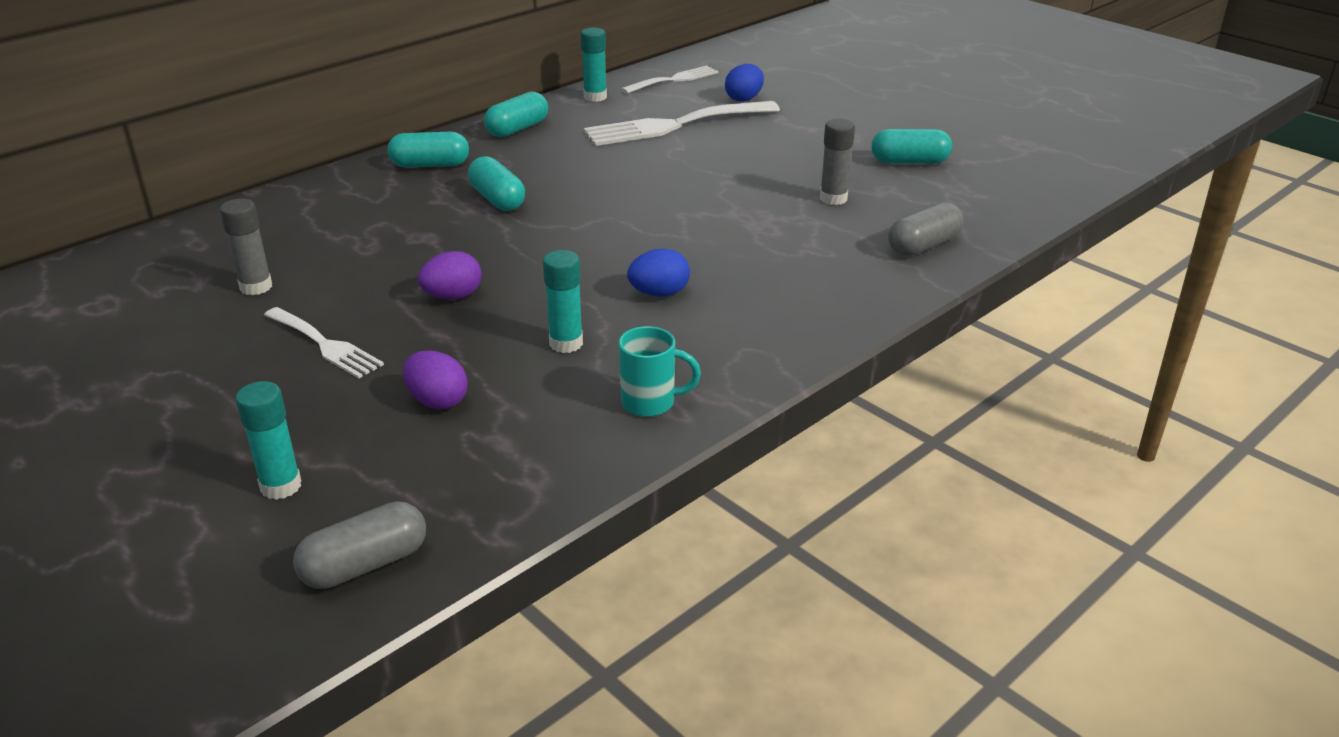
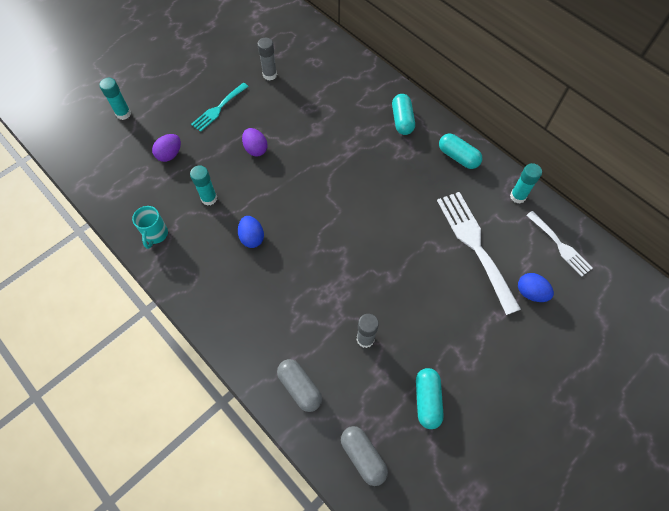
camera: 90 degrees right, 30 degrees up
white fork [264,307,384,379] -> turquoise fork [191,83,249,132]
grey capsule [293,501,426,589] -> grey capsule moved to [341,426,388,486]
turquoise capsule [468,156,525,211] -> none

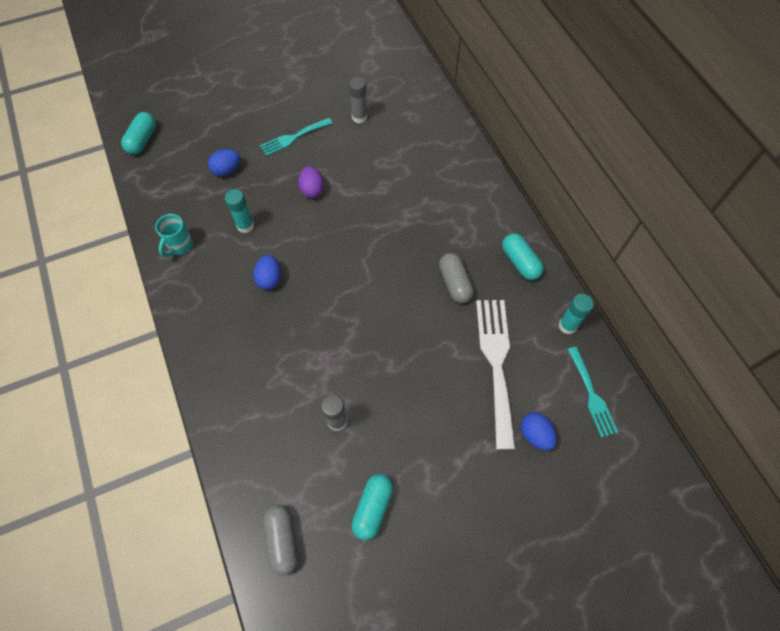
camera: 20 degrees right, 0 degrees up
turquoise glue stick [99,78,131,120] -> none
purple egg [152,134,181,162] -> blue egg [208,149,240,176]
grey capsule [277,359,322,412] -> grey capsule moved to [439,253,474,303]
turquoise capsule [392,94,415,135] -> turquoise capsule moved to [121,112,156,155]
white fork [526,211,593,277] -> turquoise fork [567,347,618,437]

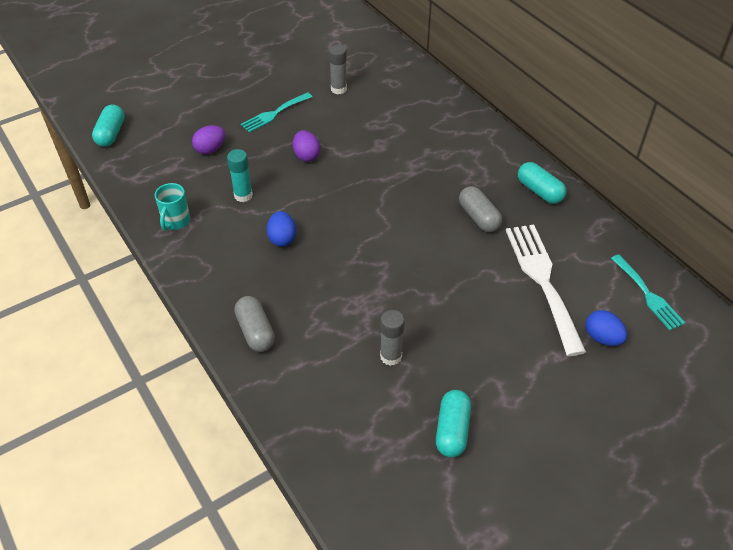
camera: 10 degrees left, 15 degrees down
blue egg [208,149,240,176] -> purple egg [192,125,225,154]
grey capsule [263,505,298,576] -> grey capsule moved to [234,296,275,352]
turquoise glue stick [558,294,594,334] -> none

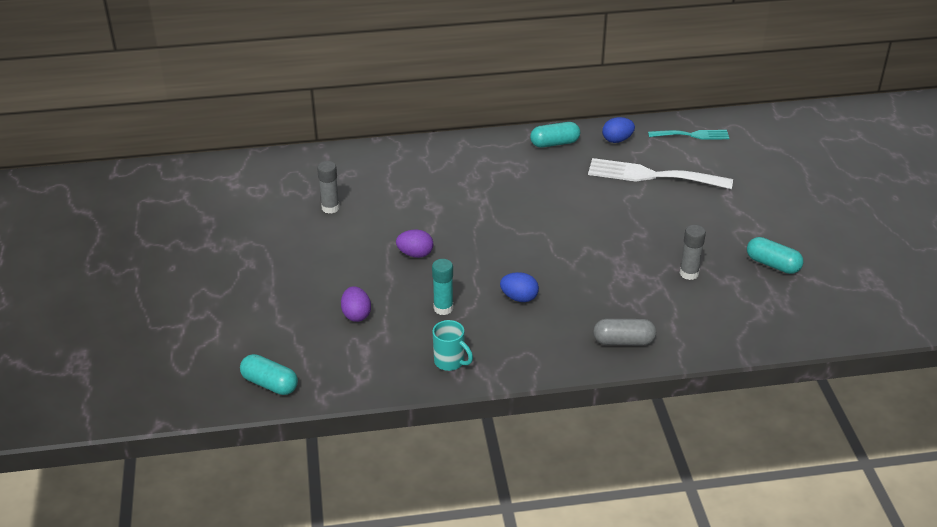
camera: 65 degrees left, 10 degrees down
turquoise fork [241,92,312,133] -> none
grey capsule [459,186,502,232] -> none
blue egg [585,310,627,346] -> blue egg moved to [602,117,635,143]

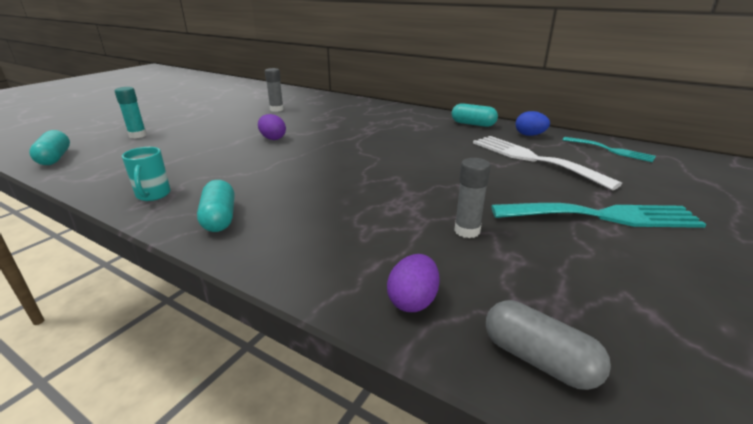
camera: 40 degrees right, 10 degrees down
purple egg [341,286,371,322] -> purple egg moved to [387,254,440,312]
turquoise glue stick [432,259,453,315] -> turquoise glue stick moved to [115,87,147,138]
blue egg [500,272,539,302] -> none
grey capsule [593,319,656,345] -> grey capsule moved to [486,300,611,390]
turquoise capsule [747,237,803,274] -> turquoise capsule moved to [197,180,234,232]
none -> turquoise fork [491,203,707,228]

